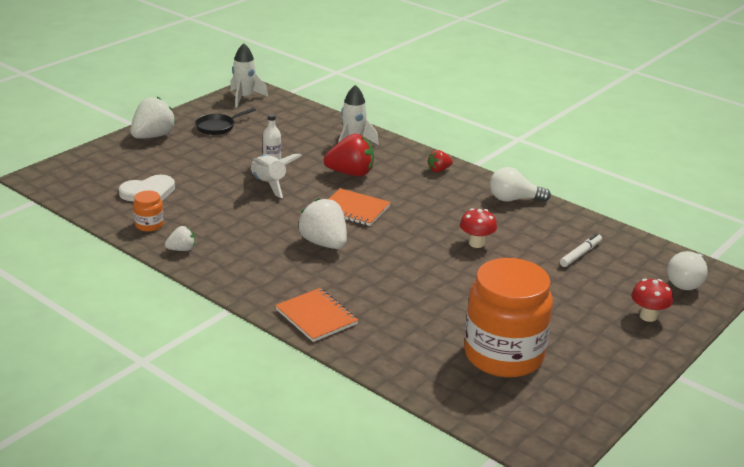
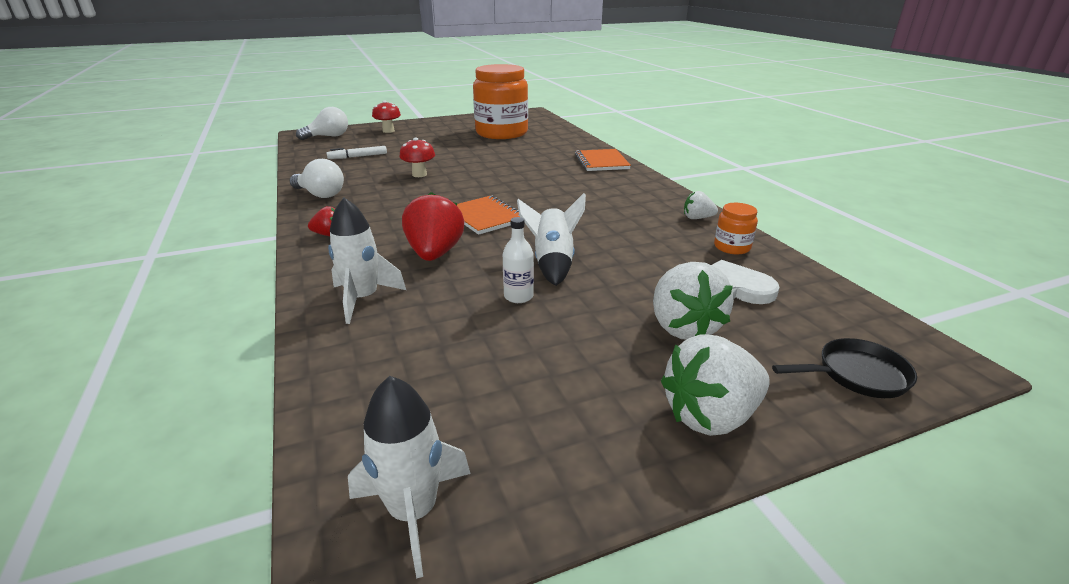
camera: 150 degrees left, 0 degrees up
black pan [195,108,256,135] -> black pan moved to [772,338,917,398]
white strawberry [298,198,347,249] -> white strawberry moved to [653,262,734,340]
red strawberry [324,134,374,176] -> red strawberry turned 60 degrees clockwise [402,192,464,261]

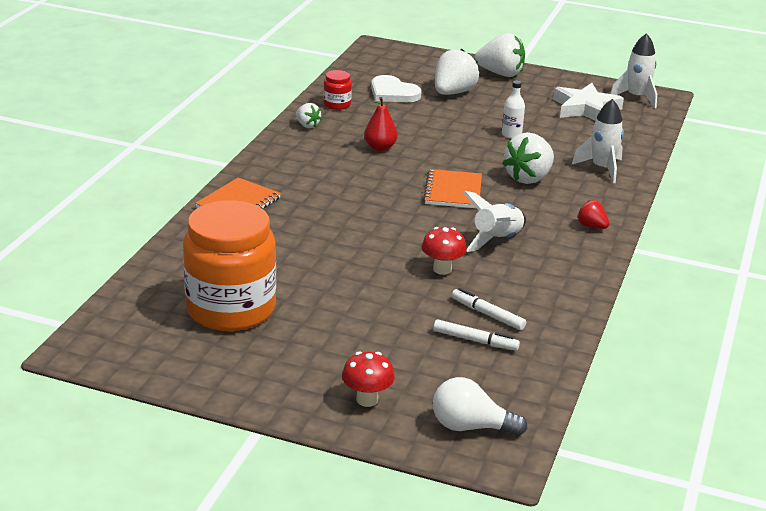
camera: 140 degrees left, 0 degrees up
white light bulb [290,159,344,198] -> none
red strawberry [402,192,464,261] -> white strawberry [502,132,554,184]
white rocket [517,193,586,286] -> white rocket moved to [463,191,526,252]
orange jar [714,203,758,254] -> red jar [323,70,352,110]
black pan [772,338,917,398] -> none
none -> red pear [364,97,398,151]
none -> white marker [452,288,526,330]
none -> white star [553,83,624,121]

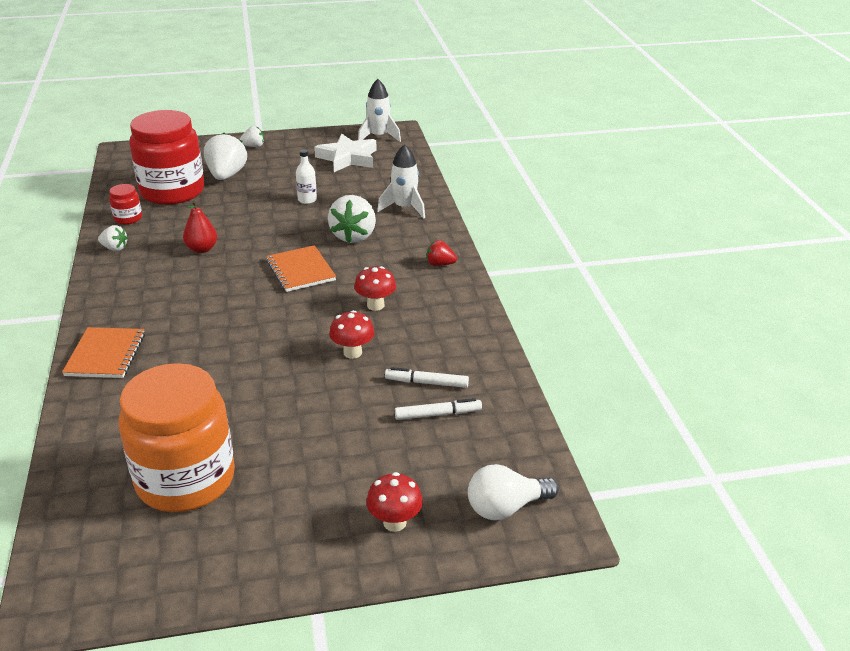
camera: 30 degrees left, 5 degrees up
white heart [371,75,422,102] -> red jar [129,110,204,205]
white rocket [463,191,526,252] -> red mushroom [354,266,396,311]
white strawberry [475,33,525,77] -> white strawberry [239,126,264,147], size x0.53

